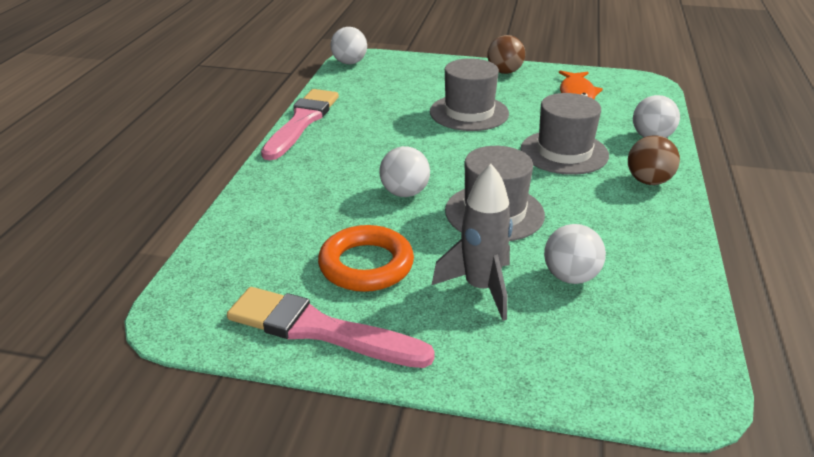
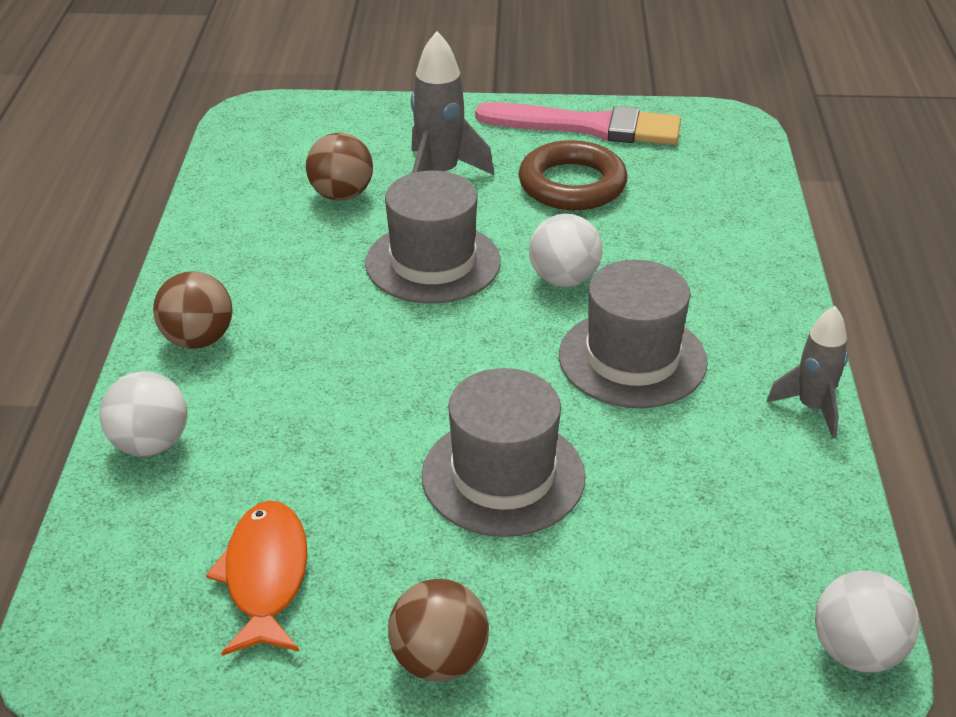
camera: 170 degrees right, 5 degrees up
pink brush [261,89,339,160] -> grey rocket [767,306,848,438]
orange ring [318,225,414,292] -> brown ring [519,140,628,210]
grey hat [521,93,609,175] -> grey hat moved to [559,260,708,408]
white ball [544,224,606,284] -> brown ball [306,133,373,201]

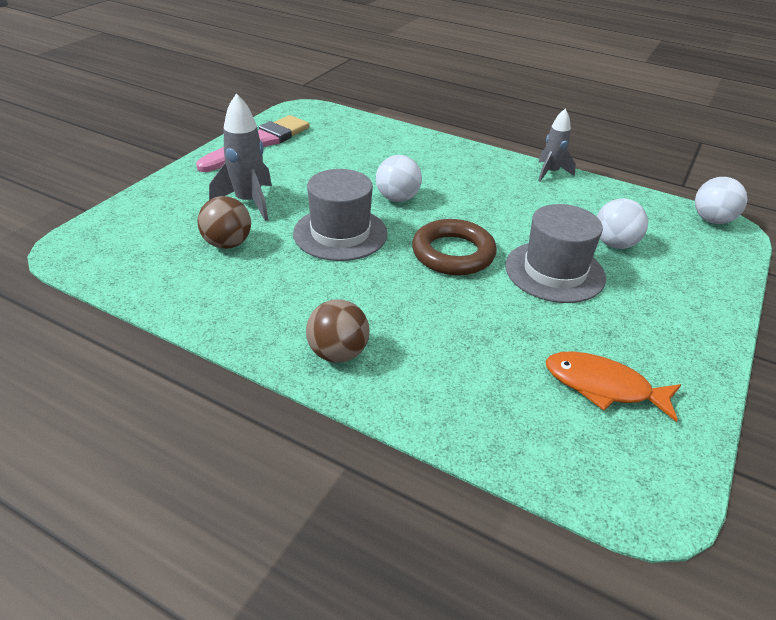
camera: 65 degrees left, 0 degrees up
white ball [100,371,187,457] -> white ball moved to [597,198,648,249]
brown ball [388,579,489,682] -> none
brown ring [519,140,628,210] -> brown ring moved to [412,219,497,275]
grey hat [559,260,708,408] -> none

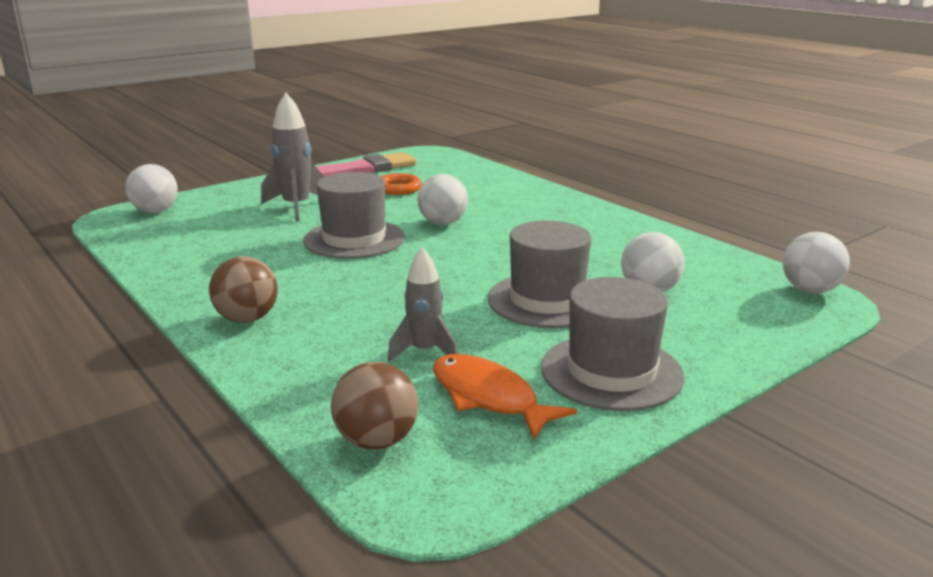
camera: 25 degrees right, 15 degrees down
brown ball [197,196,251,249] -> brown ball moved to [331,362,418,450]
brown ring [412,219,497,275] -> none
grey rocket [538,109,576,182] -> grey rocket moved to [388,247,457,362]
none -> white ball [125,164,178,213]
none -> orange ring [381,173,422,195]
none -> grey hat [541,277,684,411]

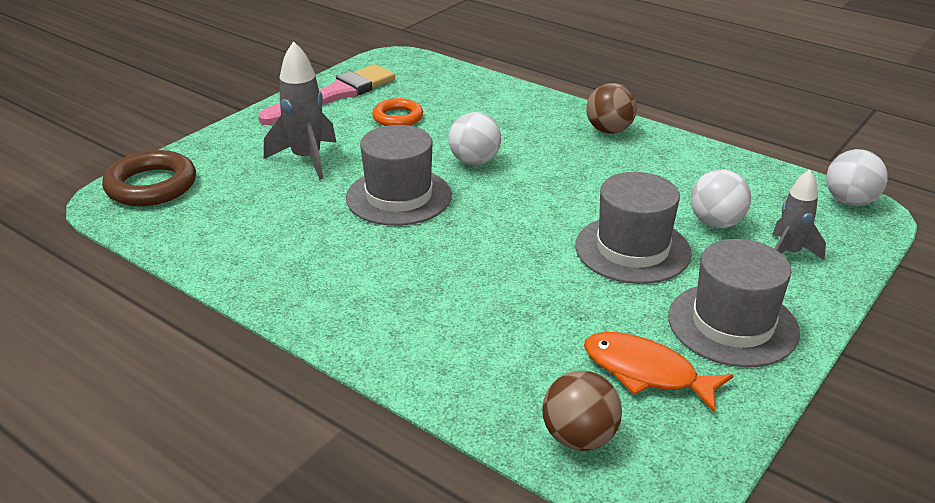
camera: 15 degrees left, 10 degrees up
white ball [125,164,178,213] -> brown ring [102,150,196,206]
brown ball [209,256,278,323] -> brown ball moved to [586,83,637,134]
grey rocket [388,247,457,362] -> grey rocket moved to [772,169,826,260]

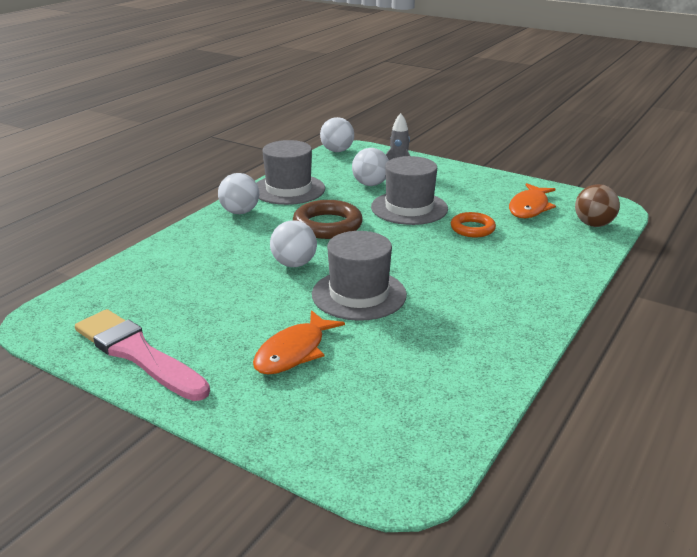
camera: 95 degrees left, 5 degrees down
brown ring [102,150,196,206] -> brown ring moved to [293,200,363,239]
grey rocket [264,41,337,180] -> orange fish [253,310,345,374]
orange ring [372,98,423,126] -> orange ring moved to [451,212,496,238]
brown ball [586,83,637,134] -> white ball [218,173,259,214]
grey hat [668,239,800,367] -> grey hat moved to [257,140,325,205]

